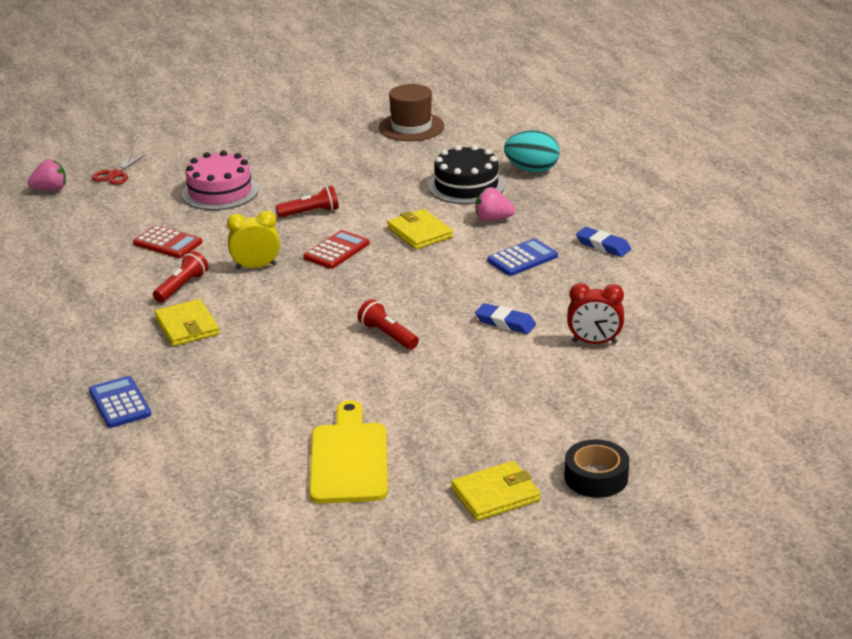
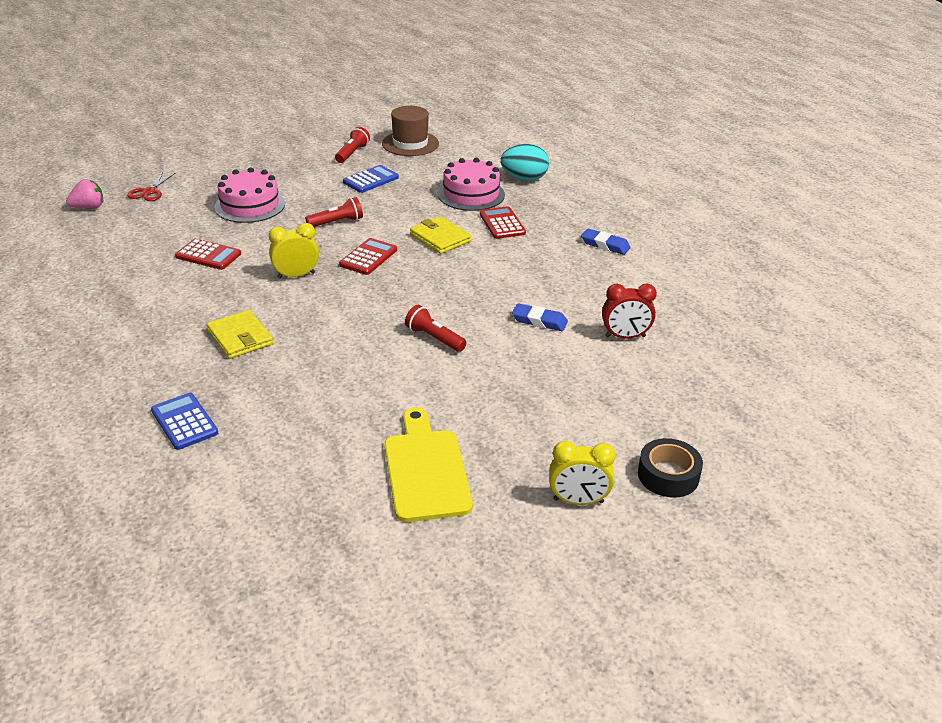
camera: 10 degrees left, 5 degrees up
red flashlight [153,251,208,303] -> red flashlight moved to [335,127,370,163]
black cake [428,145,505,204] -> pink cake [438,158,505,211]
yellow wallet [451,461,540,521] -> yellow clock [549,441,616,505]
pink strawberry [475,187,515,221] -> red calculator [480,206,526,239]
blue calculator [487,239,558,276] -> blue calculator moved to [343,165,399,193]

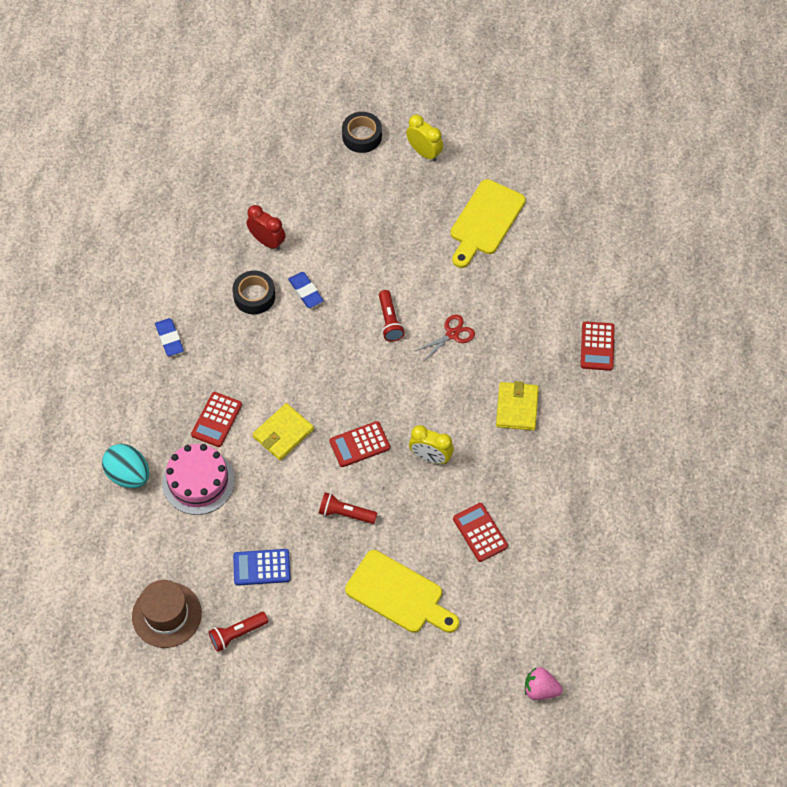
camera: 140 degrees left, 25 degrees up
red scissors [127,172,175,201] -> red scissors moved to [415,315,475,362]
blue calculator [151,393,218,450] -> red calculator [580,321,615,371]
pink cake [214,167,285,223] -> yellow cutting board [345,550,459,633]
yellow wallet [410,216,471,254] -> yellow wallet turned 45 degrees clockwise [253,403,314,460]
none -> black tape [233,271,275,314]

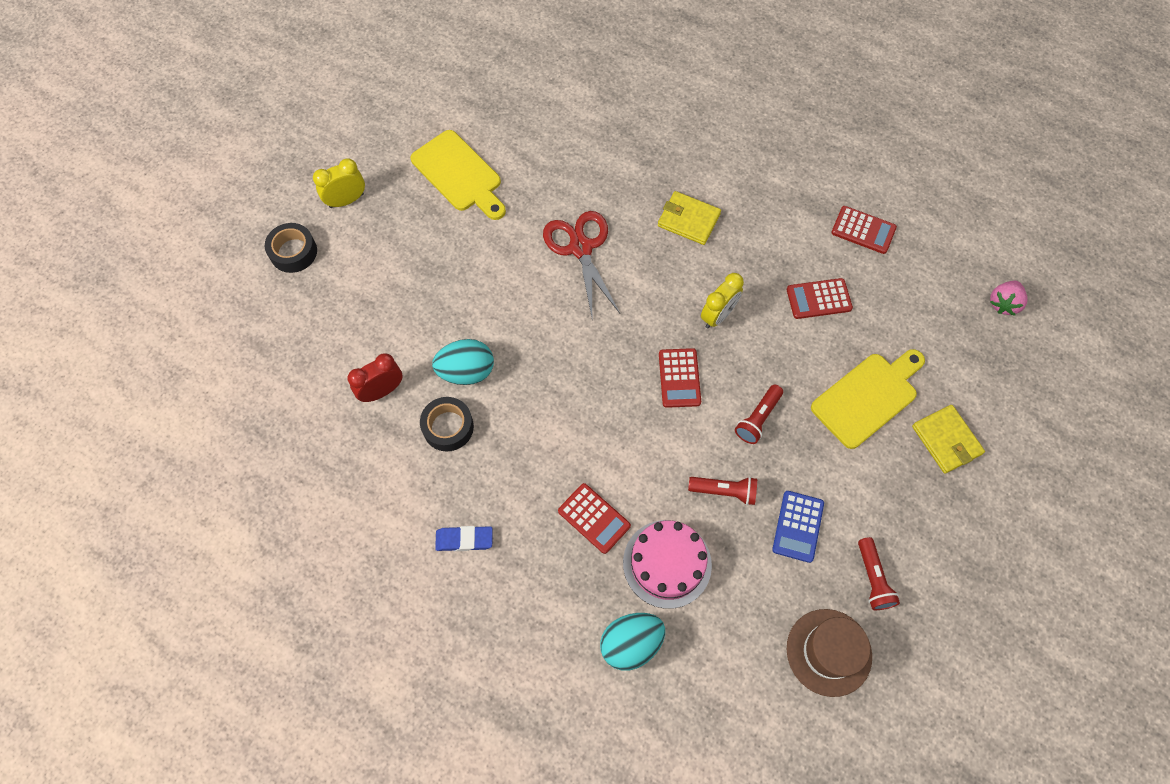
camera: 70 degrees left, 5 degrees up
yellow wallet [253,403,314,460] -> yellow wallet moved to [912,405,985,474]
blue eraser [288,272,324,308] -> turquoise egg [432,339,494,385]
red flashlight [379,290,405,342] -> red flashlight moved to [688,477,757,505]
red scissors [415,315,475,362] -> red scissors [543,211,620,317], size x1.74
red calculator [580,321,615,371] -> red calculator moved to [831,206,897,254]

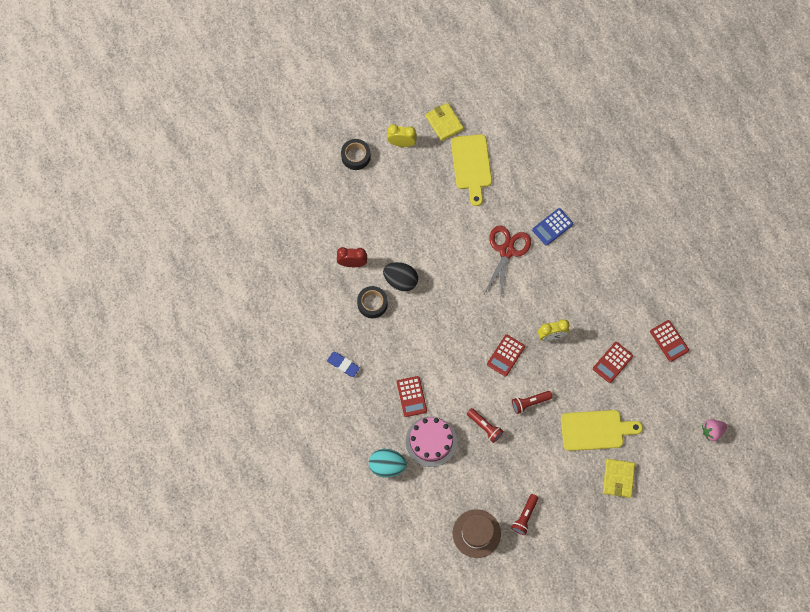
camera: 35 degrees right, 5 degrees up
turquoise egg [432,339,494,385] -> black egg [383,262,418,291]
yellow wallet [658,191,721,245] -> yellow wallet moved to [426,103,464,141]
blue calculator [772,491,824,563] -> blue calculator moved to [532,208,573,246]
red calculator [787,278,853,319] -> red calculator turned 75 degrees counterclockwise [593,342,633,383]

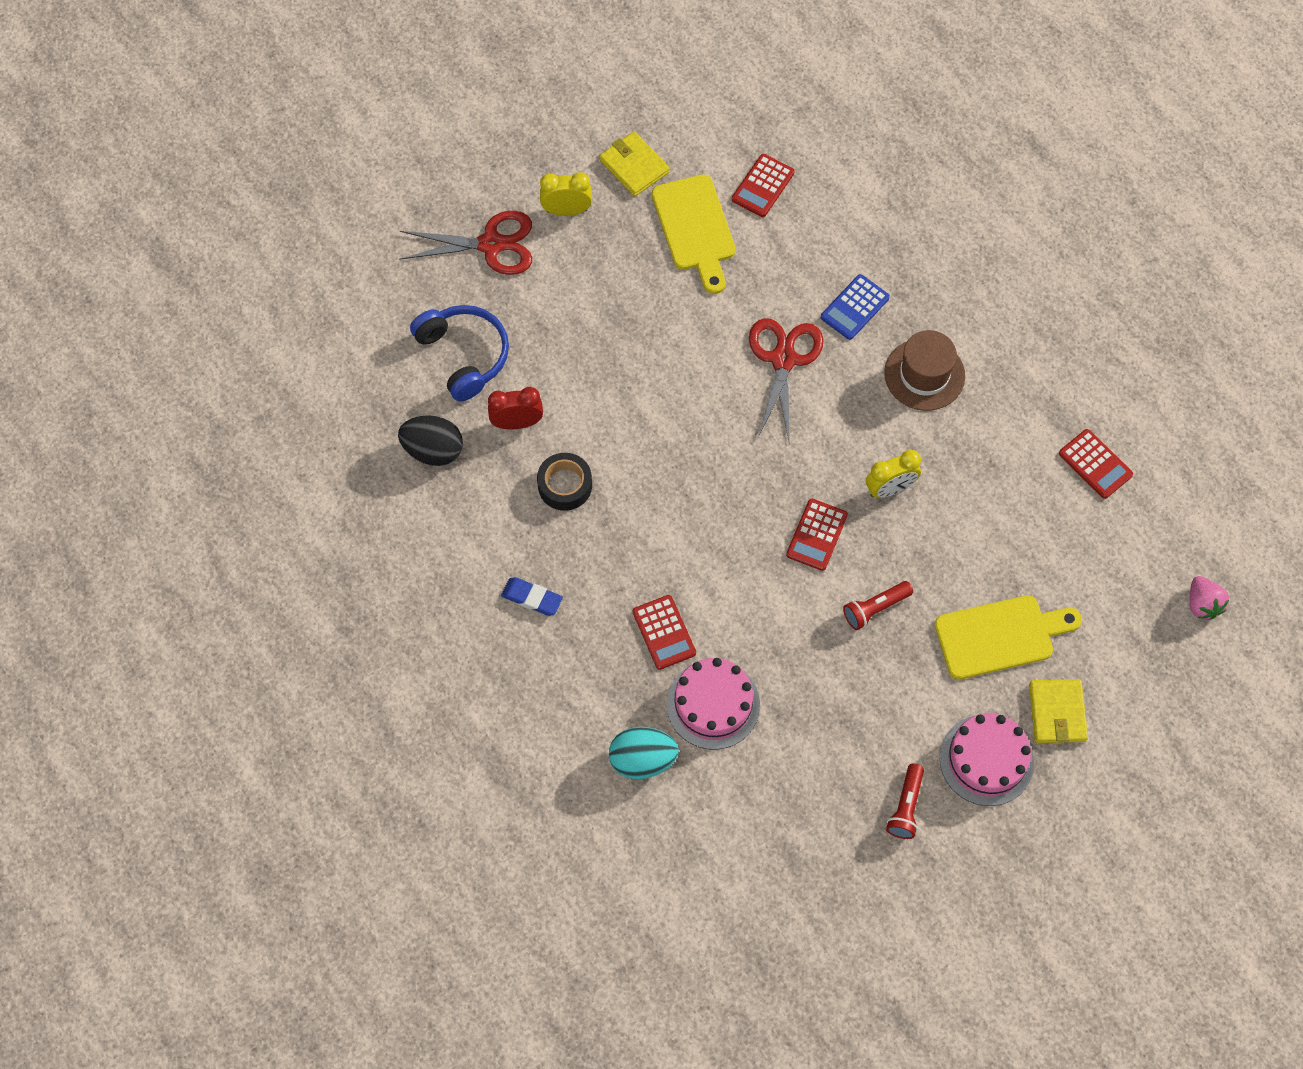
camera: 10 degrees left, 5 degrees down
black tape [341,139,371,170] -> red scissors [399,211,532,275]
black egg [383,262,418,291] -> black egg moved to [398,415,463,466]
brown hat [453,509,501,558] -> brown hat moved to [884,330,965,411]
red flashlight [467,408,504,443] -> none
red calculator [593,342,633,383] -> red calculator moved to [732,154,795,217]
pink strawberry [702,419,727,441] -> pink strawberry turned 75 degrees counterclockwise [1190,576,1229,619]
none -> blue headphones [410,305,509,402]
none -> pink cake [940,713,1034,806]

